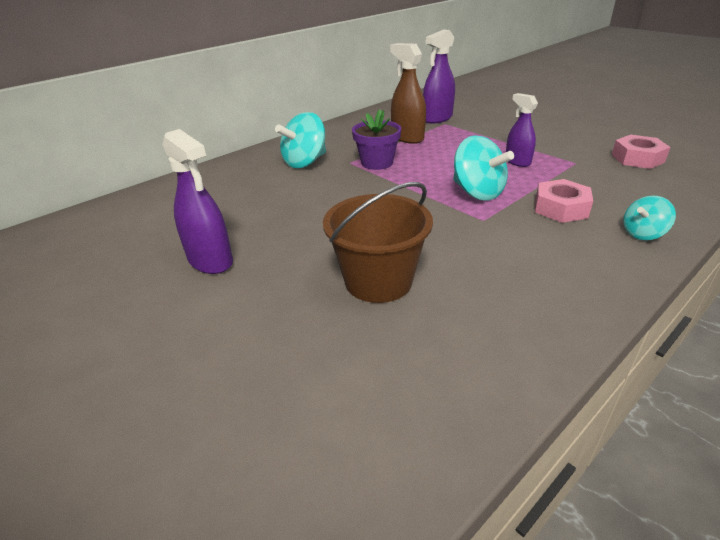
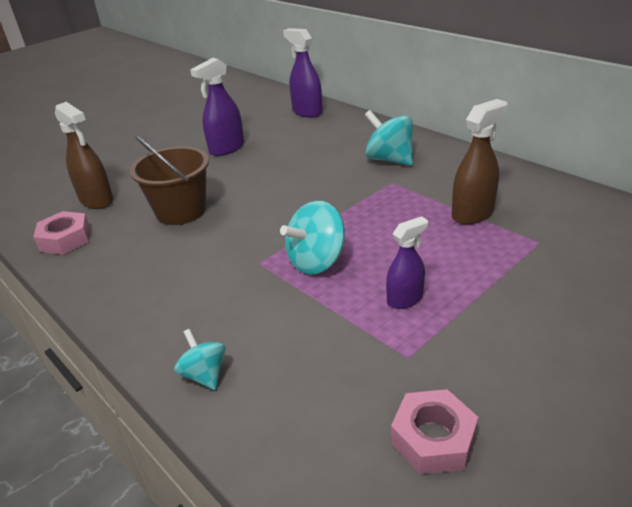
camera: 90 degrees right, 0 degrees up
purple flower pot [352,110,401,170] -> none
purple spray bottle [423,29,455,123] -> purple spray bottle moved to [283,28,322,118]
pink nut [535,179,593,223] -> pink nut moved to [33,211,90,255]
none -> brown spray bottle [55,102,114,209]

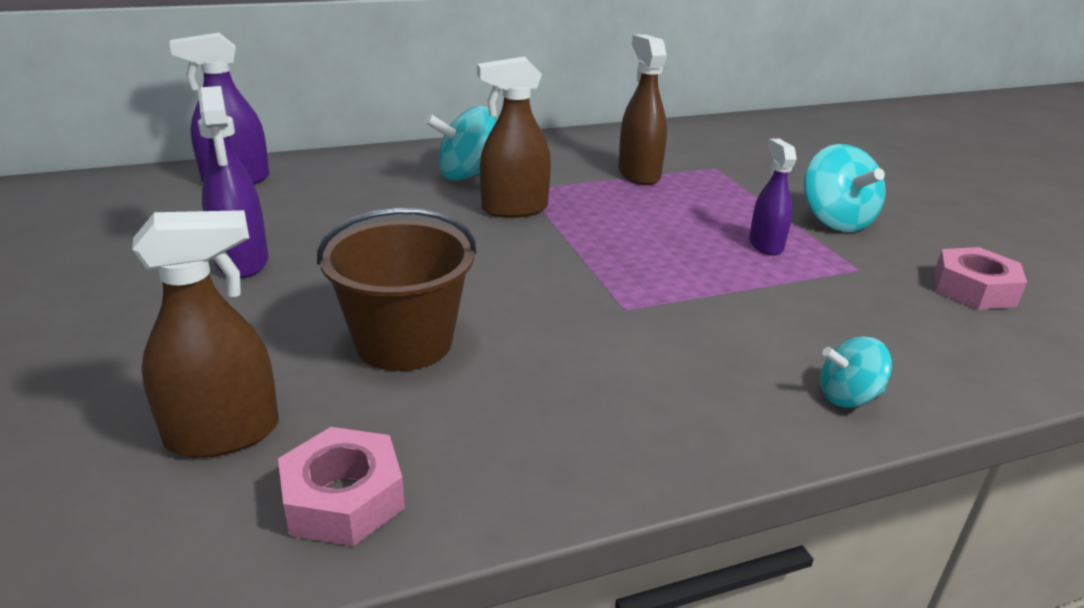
camera: 70 degrees left, 5 degrees down
turquoise spinning top [280,201,345,275] -> turquoise spinning top moved to [804,144,885,232]
none -> brown spray bottle [477,56,551,218]

